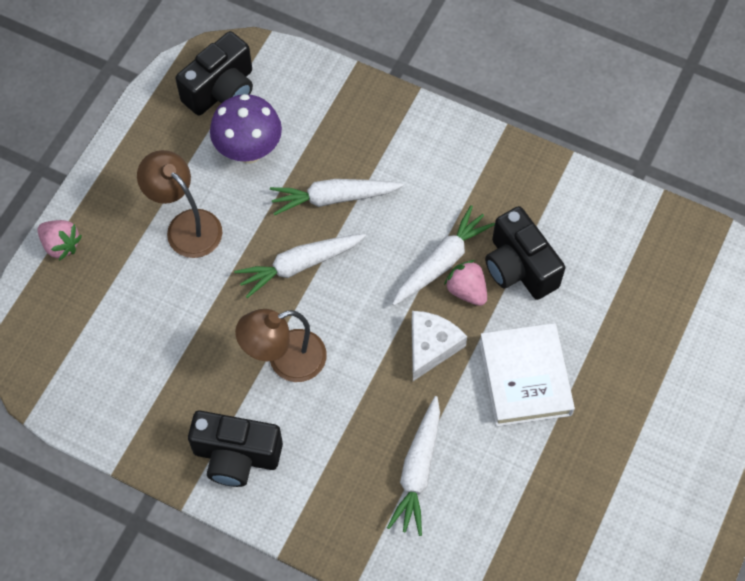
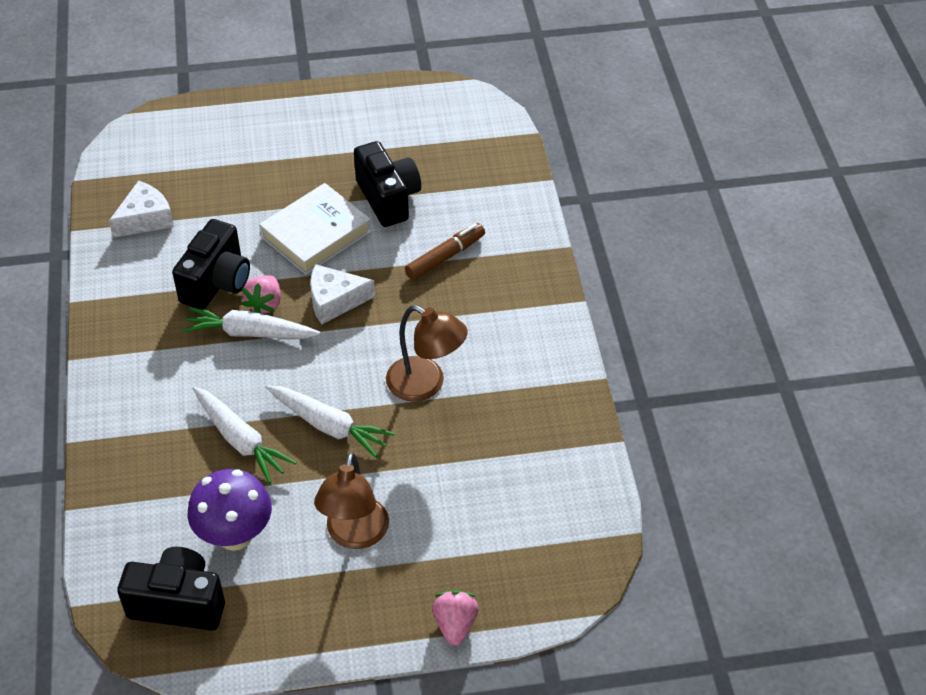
camera: 125 degrees left, 15 degrees down
black camera [188,411,283,487] -> black camera moved to [354,141,421,227]
white carrot [387,396,440,536] -> brown marker [405,223,485,280]
none -> white cheese [109,180,174,238]

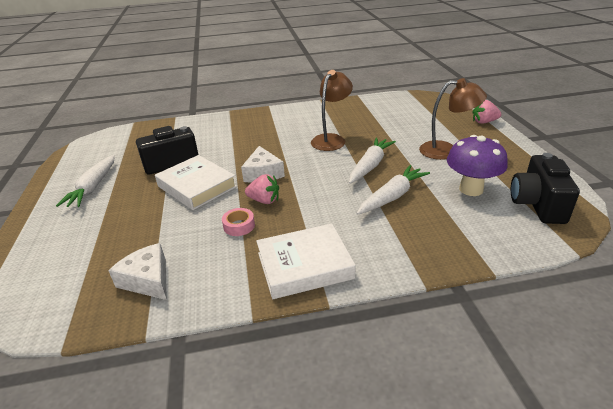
camera: 90 degrees left, 15 degrees down
black camera [172,219,250,309] -> pink tape [222,208,255,236]
white carrot [182,307,321,339] -> white carrot moved to [56,155,115,207]
brown marker [405,223,485,280] -> none
none -> white book [256,223,356,299]

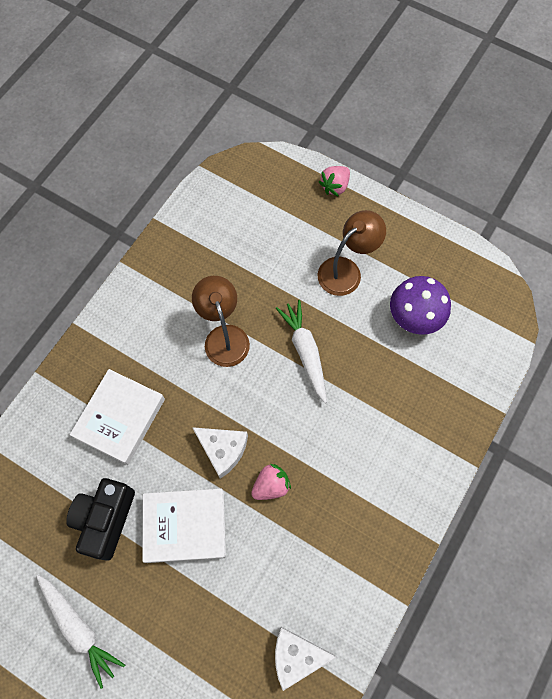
camera: 50 degrees left, 35 degrees up
pink tape [222,208,255,236] -> none
white book [256,223,356,299] -> white book moved to [70,369,165,465]
white carrot [357,165,430,215] -> none
black camera [511,153,580,224] -> none

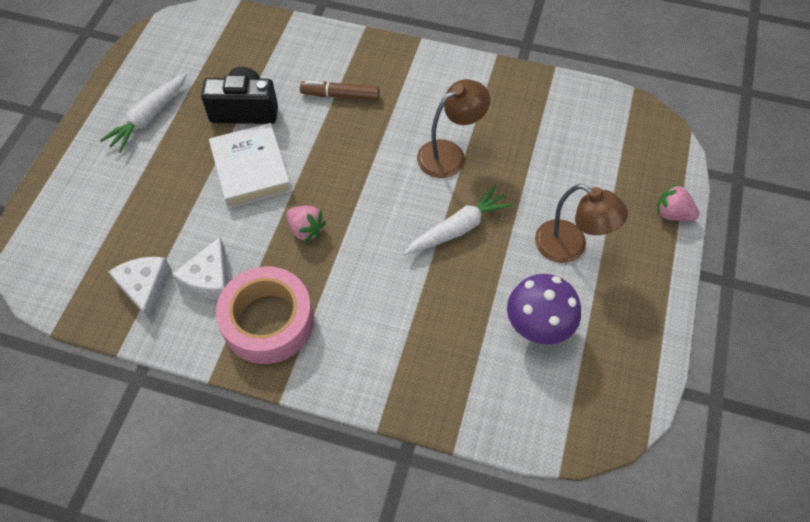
camera: 75 degrees right, 10 degrees down
white book [70,369,165,465] -> brown marker [300,81,380,100]
white cheese [192,427,248,479] -> white cheese moved to [172,237,228,301]
none -> pink tape [216,267,314,364]

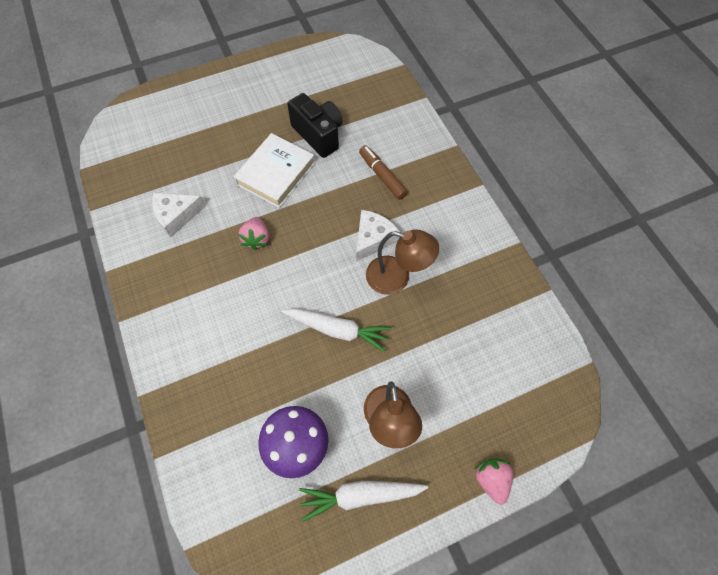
camera: 50 degrees right, 5 degrees up
white carrot [100,73,187,153] -> white carrot moved to [299,481,428,521]
white cheese [108,257,171,322] -> white cheese moved to [356,210,400,261]
pink tape [216,267,314,364] -> none

